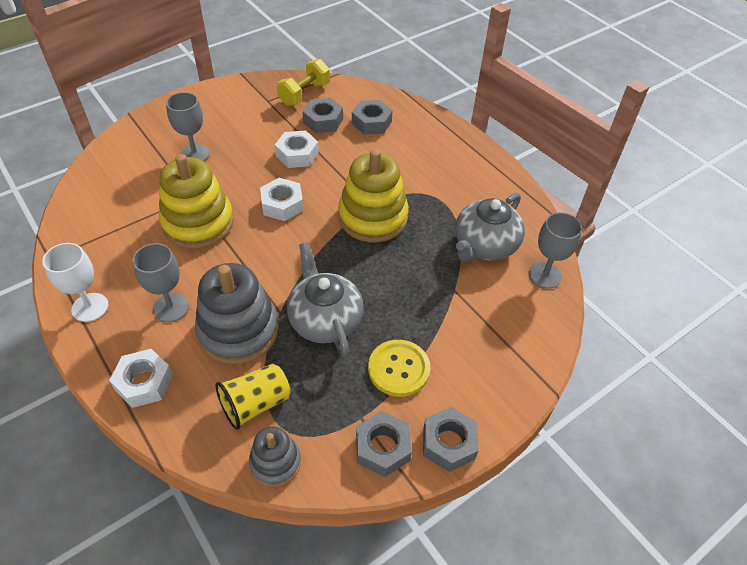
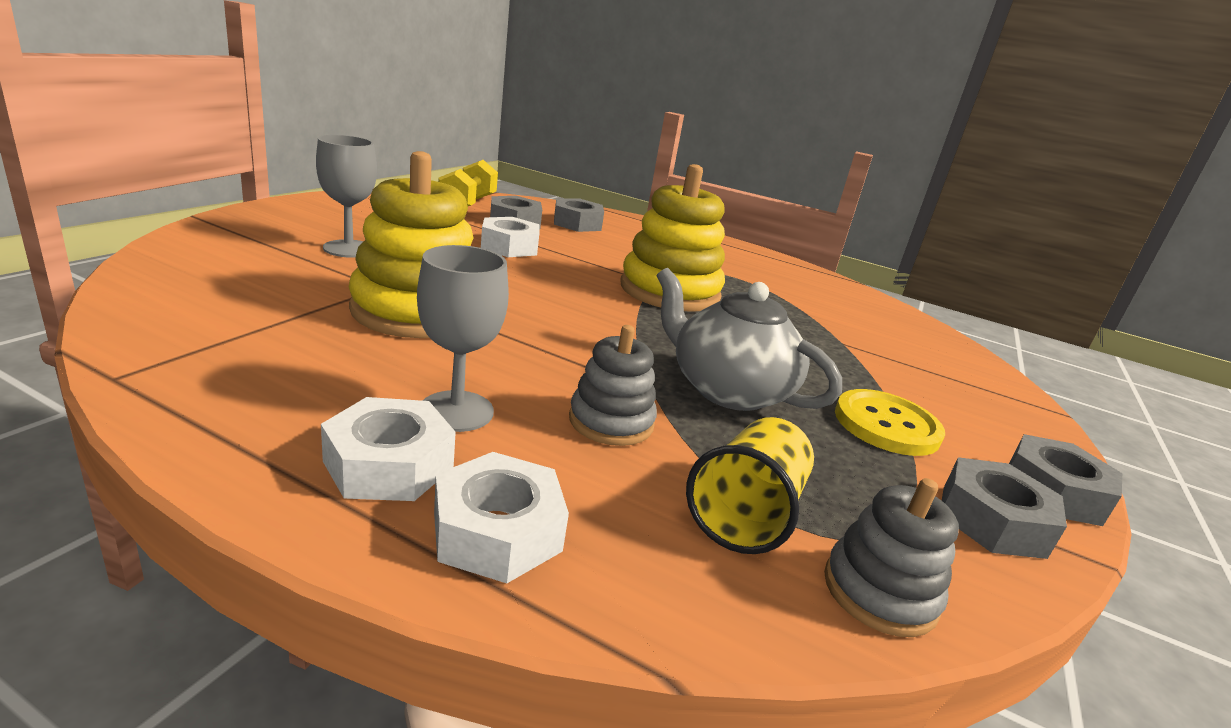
camera: 30 degrees left, 25 degrees down
white goblet [42,243,108,322] -> none
grey stacking toy [195,263,279,364] -> grey stacking toy [569,325,657,446], size x0.55
white nut [260,178,303,221] -> white nut moved to [321,397,456,501]
grey teapot [455,192,525,262] -> none
grey goblet [528,212,582,289] -> none

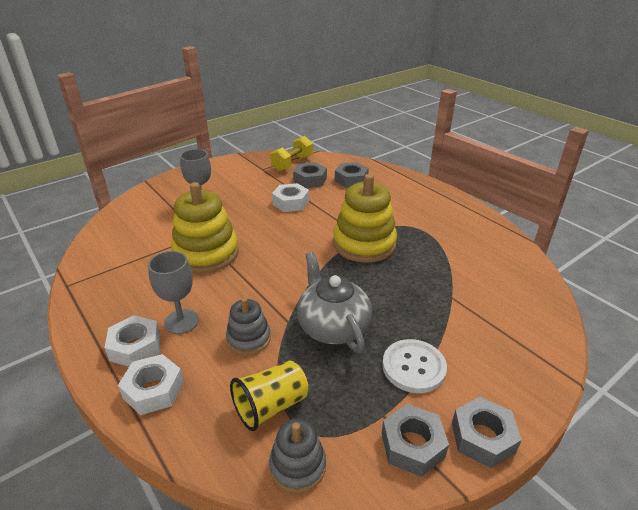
camera: 30 degrees right, 10 degrees up
yellow button [835,389,945,456] -> white button [382,339,447,393]

